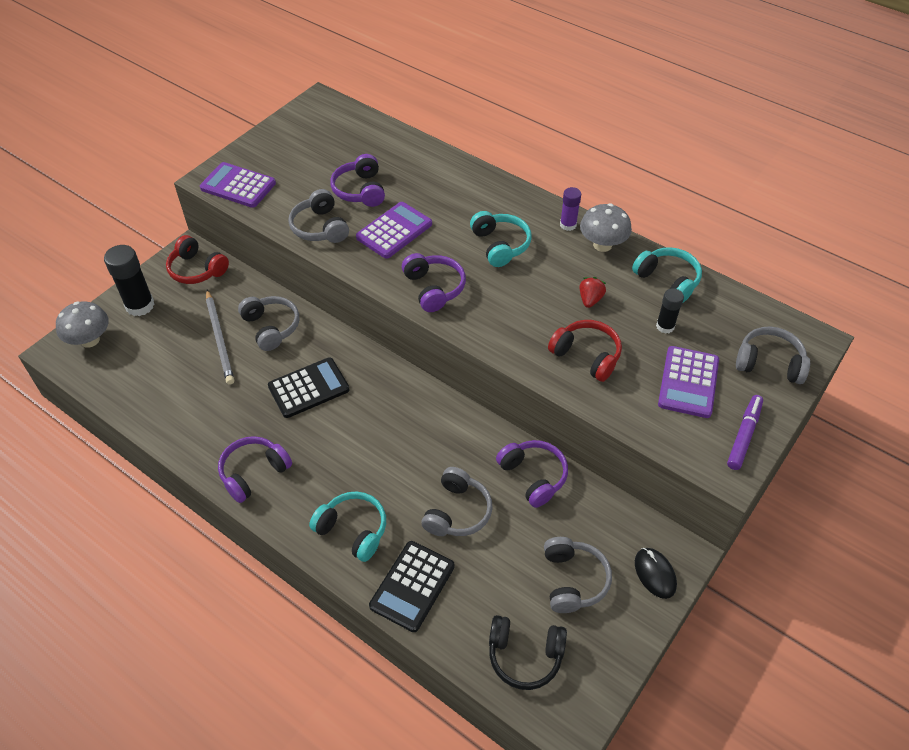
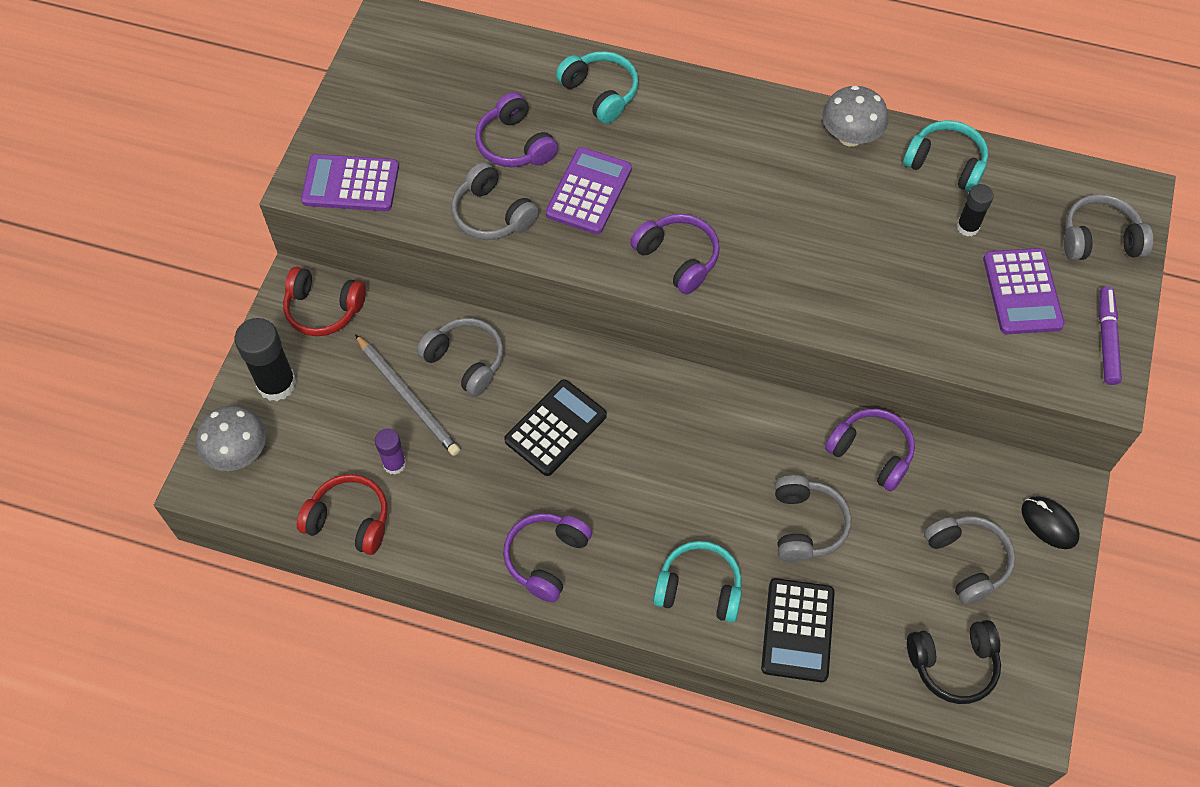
camera: 20 degrees left, 10 degrees up
turquoise headphones [470,211,531,267] -> turquoise headphones moved to [556,51,639,124]
red headphones [548,320,622,382] -> red headphones moved to [297,474,387,555]
purple glue stick [560,187,581,231] -> purple glue stick moved to [375,429,406,475]
red strawberry [579,277,606,308] -> none

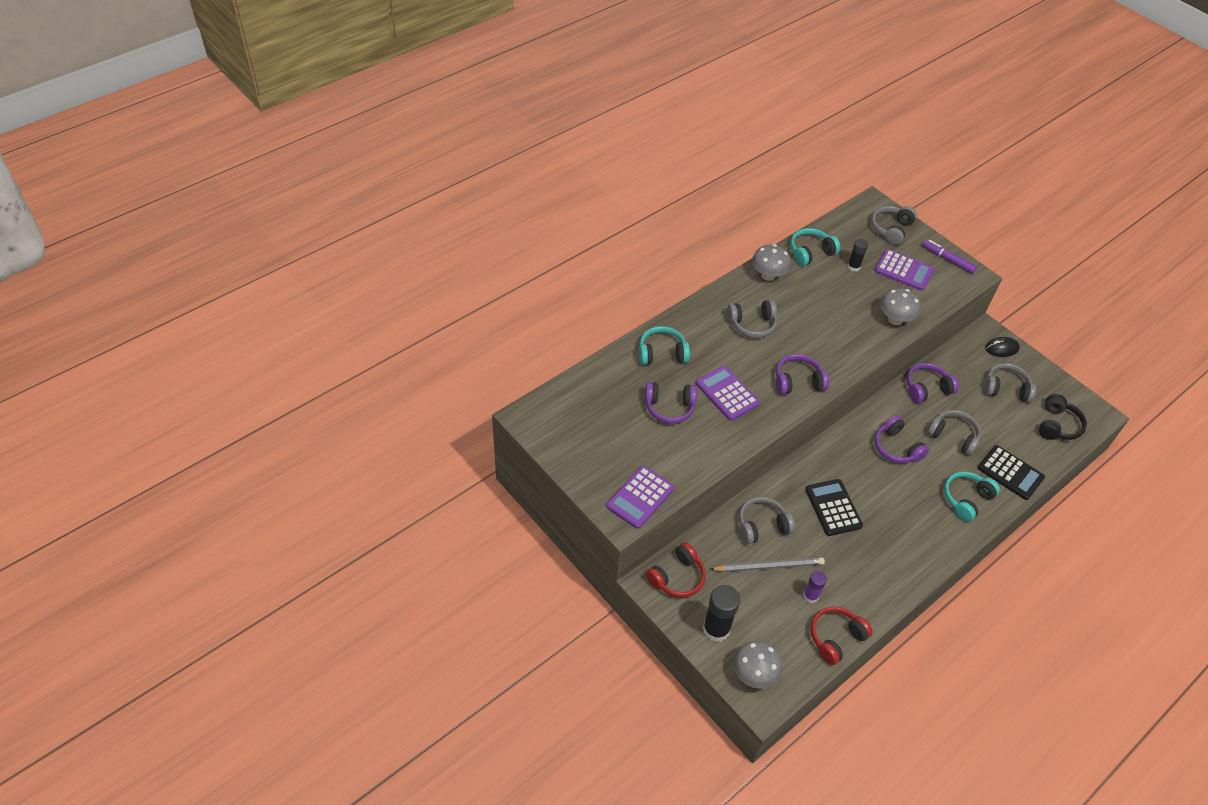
camera: 60 degrees left, 10 degrees down
grey headphones [451,162,539,240] -> grey headphones moved to [727,300,777,338]
purple headphones [503,513,592,602] -> purple headphones moved to [874,416,929,463]
none -> grey mushroom [880,288,921,325]

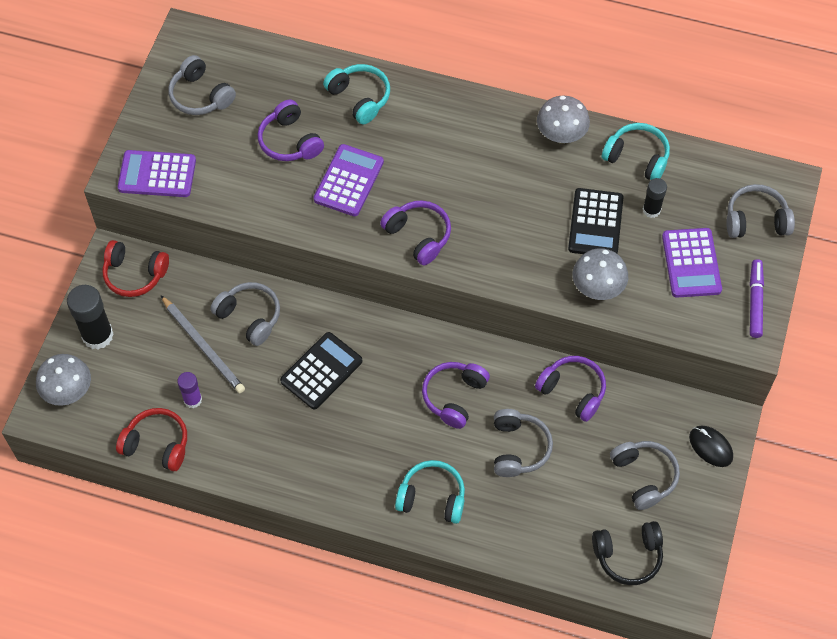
camera: 60 degrees right, 10 degrees up
grey headphones [727,300,777,338] -> grey headphones moved to [168,55,236,115]
black calculator [978,445,1045,500] -> black calculator moved to [568,188,623,254]

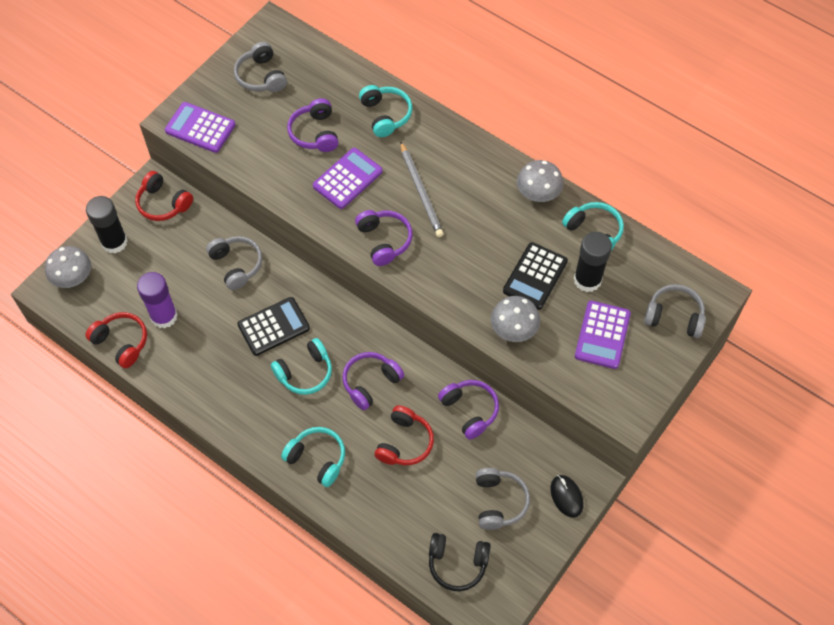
camera: 20 degrees right, 0 degrees up
grey pencil [161,296,245,393] -> grey pencil moved to [400,141,444,237]
purple glue stick [177,372,202,408] -> purple glue stick [137,272,178,329], size x1.74
grey headphones [494,409,553,477] -> red headphones [374,405,434,465]
black glue stick [643,178,667,218] -> black glue stick [574,232,612,292], size x1.74
purple marker [750,259,764,338] -> none
none -> turquoise headphones [271,338,332,395]

